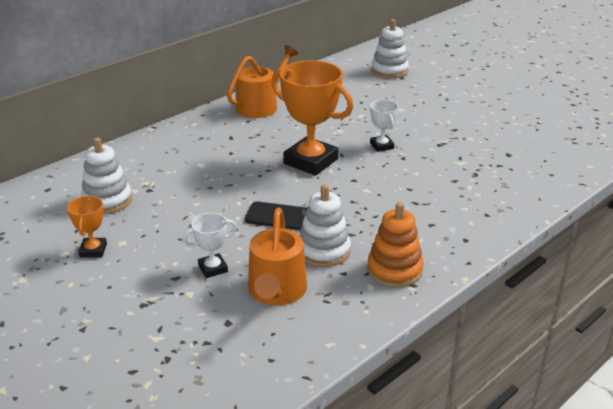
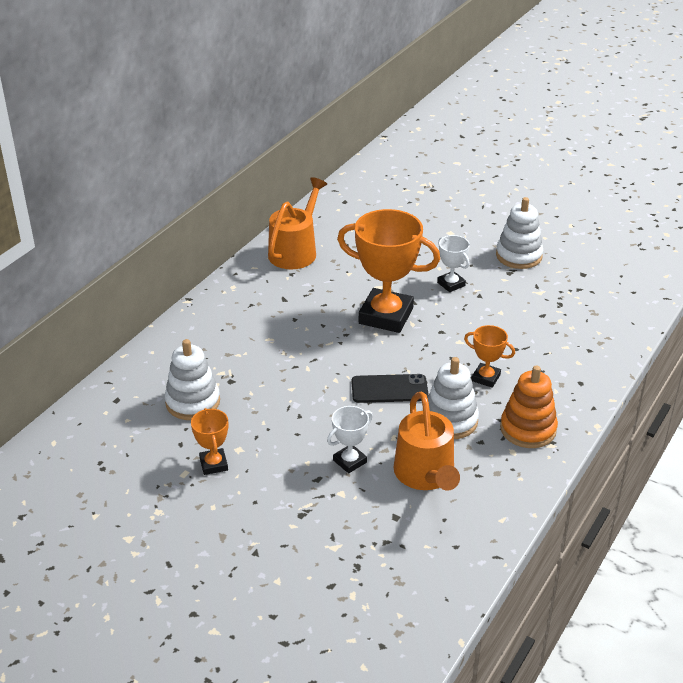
camera: 15 degrees left, 5 degrees up
white stacking toy [371,19,409,78] -> white stacking toy moved to [496,197,543,269]
none -> orange trophy [464,325,515,388]

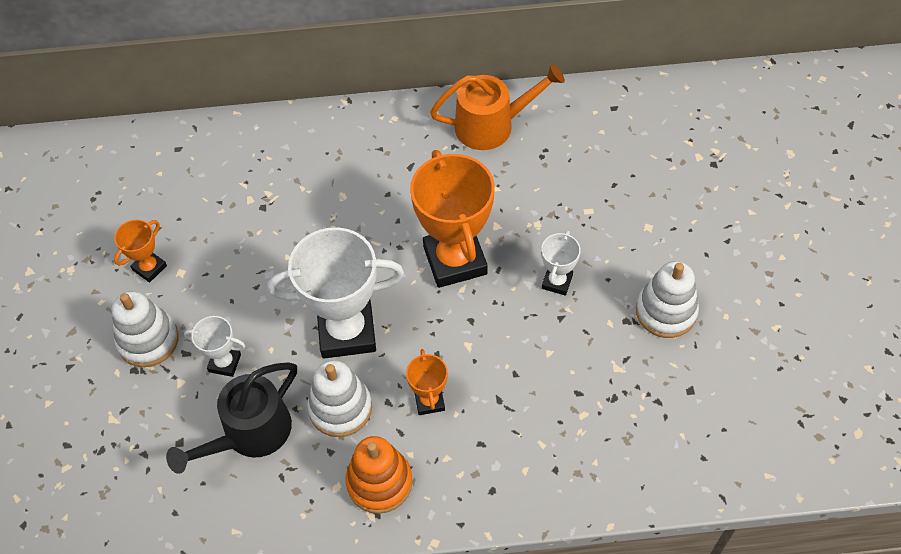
camera: 55 degrees right, 20 degrees up
white stacking toy [165,339,220,420] -> white stacking toy moved to [112,291,179,367]
black phone [352,374,429,403] -> white trophy [267,227,404,359]
orange watering can [393,391,460,490] -> black watering can [166,362,297,474]

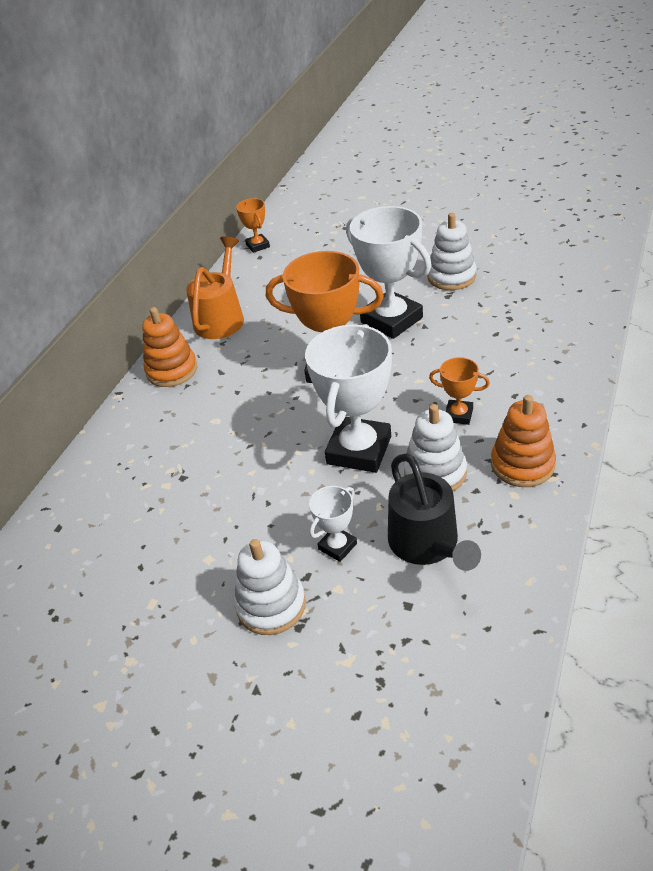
camera: 60 degrees left, 15 degrees down
orange trophy [114,219,167,283] -> orange trophy moved to [236,198,270,253]
white trophy [541,231,581,296] -> white trophy [346,206,432,339], size x2.08
none -> orange stacking toy [142,307,197,387]

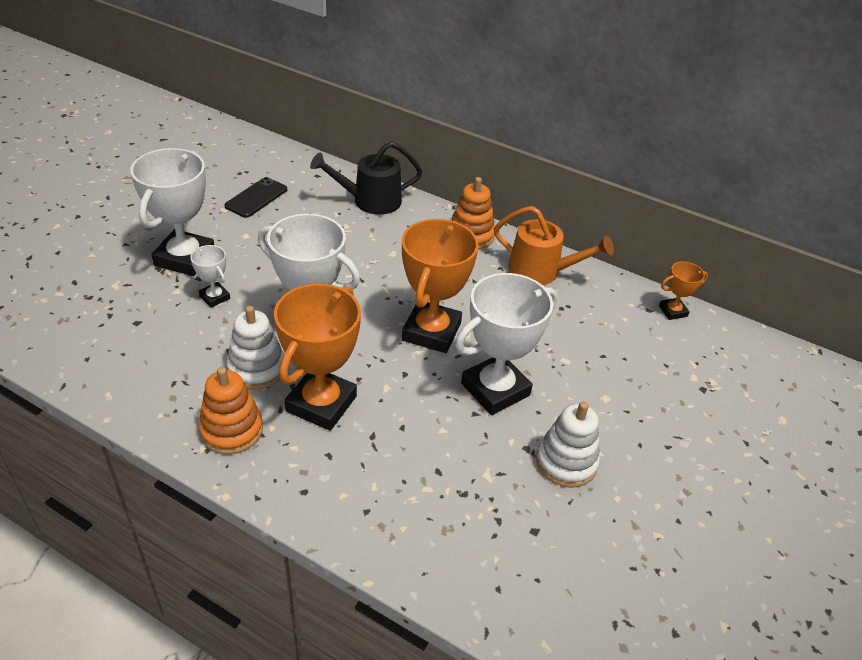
camera: 90 degrees right, 0 degrees up
white stacking toy [234,539,306,635] -> white trophy [130,148,214,276]
black watering can [388,453,481,571] -> black watering can moved to [310,142,422,215]
orange trophy [429,357,490,425] -> orange trophy [274,284,361,431], size x2.08
none -> black phone [224,177,287,218]

